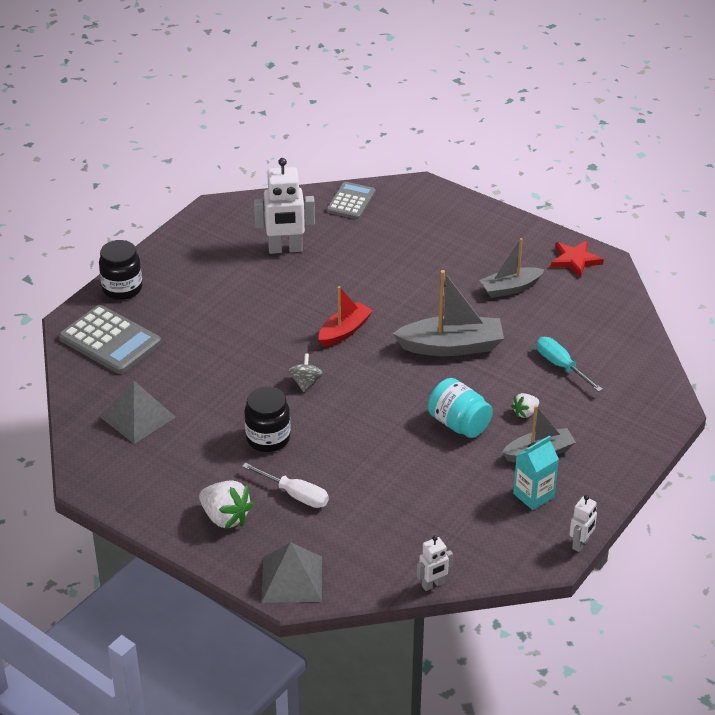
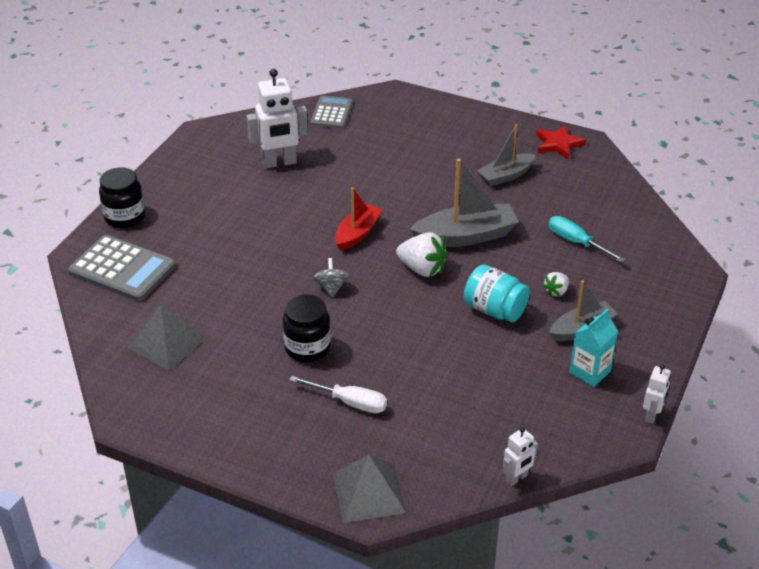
camera: 10 degrees left, 0 degrees up
white strawberry [199,480,253,529] -> white strawberry moved to [396,232,448,277]

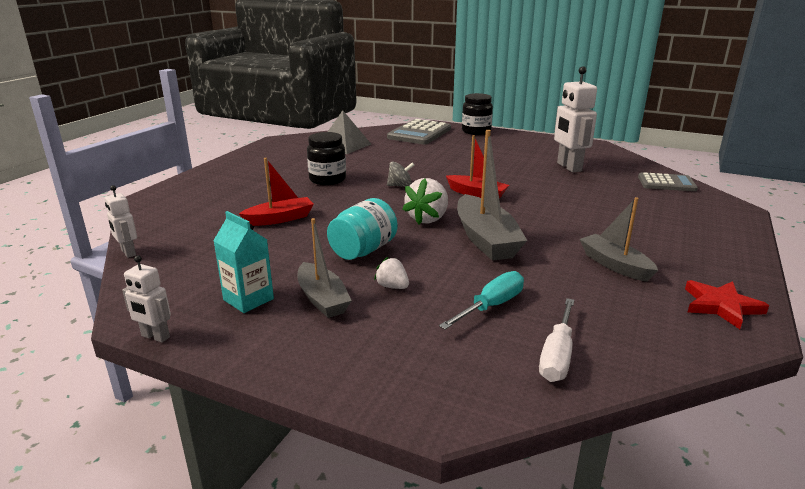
camera: 90 degrees right, 15 degrees down
white screwdriver [289,376,387,413] -> white screwdriver moved to [539,298,574,382]
grey pyramid [333,455,406,523] -> none
none -> red boat [239,158,314,226]

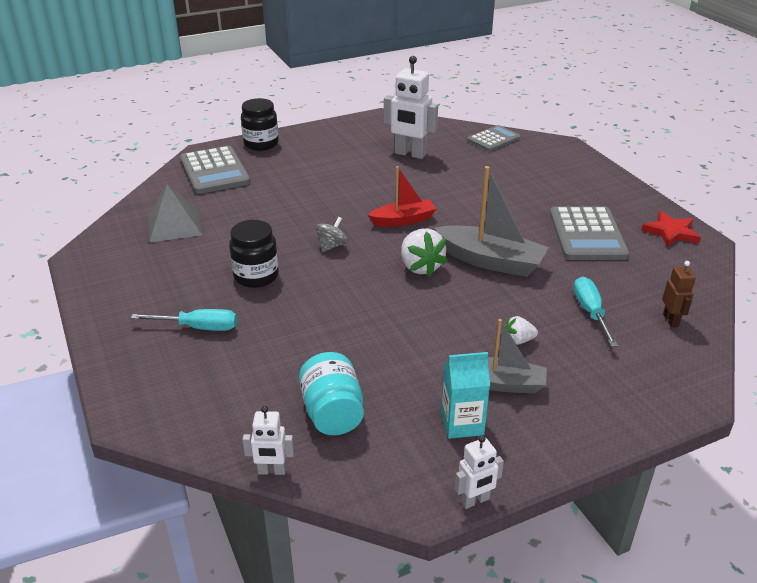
camera: 50 degrees left, 10 degrees up
red boat [239,158,314,226] -> none
turquoise jar [327,198,398,260] -> turquoise jar moved to [299,352,364,435]
white screwdriver [539,298,574,382] -> brown robot [662,261,696,327]
grey boat [580,197,658,282] -> grey calculator [550,207,629,260]
none -> turquoise screwdriver [131,309,237,331]

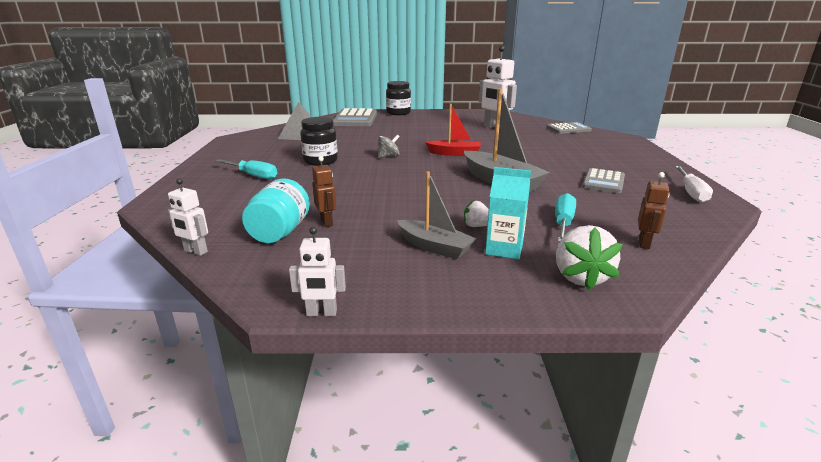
camera: 25 degrees right, 10 degrees down
white strawberry [401,229,448,277] -> white strawberry moved to [556,225,623,291]
turquoise carton [441,352,490,439] -> turquoise carton moved to [485,167,531,259]
grey calculator [550,207,629,260] -> grey calculator [582,168,625,193], size x0.63
red star [641,211,701,247] -> white screwdriver [675,166,713,203]
none -> brown robot [312,156,336,227]

